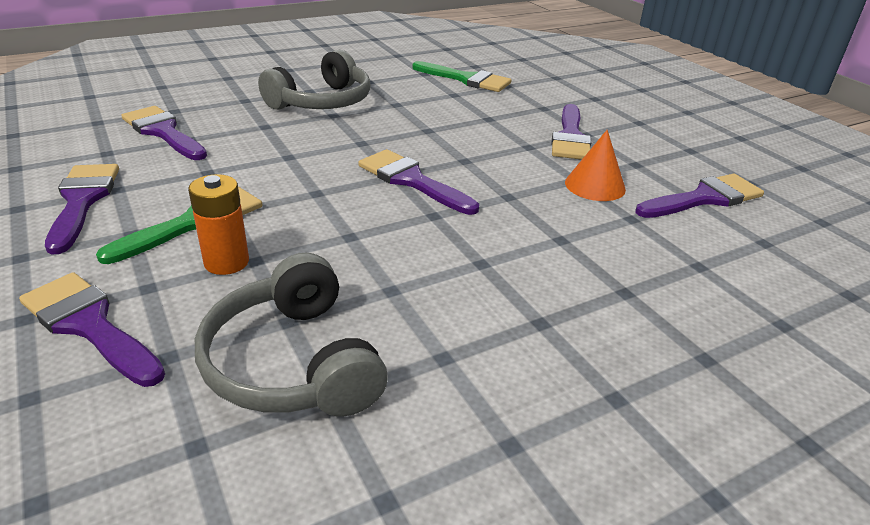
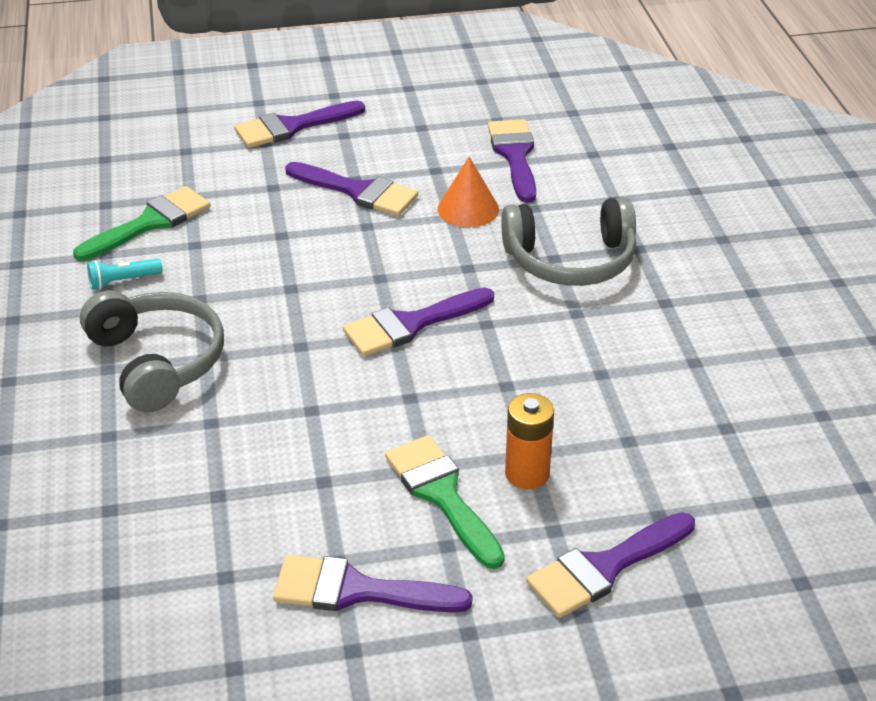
camera: 70 degrees left, 5 degrees up
purple brush [121,106,207,160] -> purple brush moved to [234,101,365,148]
grey headphones [195,253,388,417] -> grey headphones moved to [501,197,636,286]
none -> turquoise flashlight [87,258,163,290]

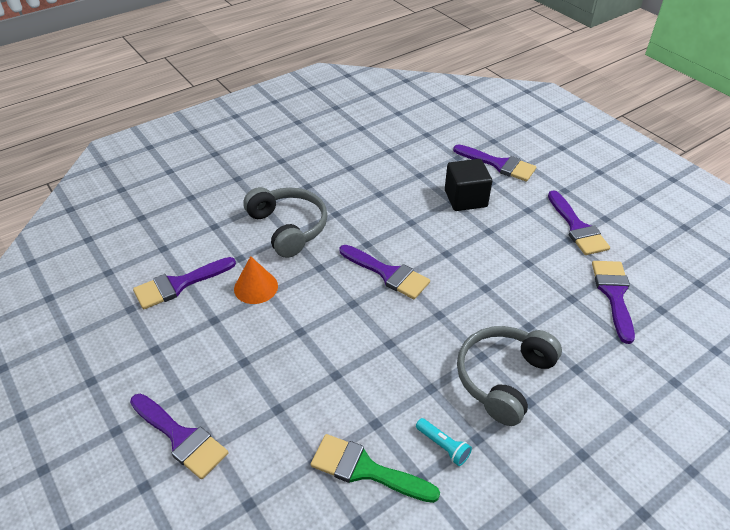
camera: 115 degrees left, 5 degrees up
purple brush [285,162,418,216] -> purple brush moved to [592,261,635,344]
green brush [385,435,505,569] -> none
orange battery [505,393,554,489] -> black cube [445,159,492,211]

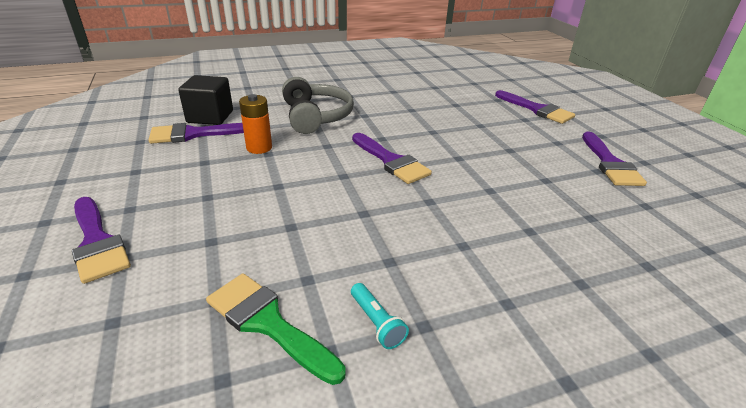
camera: 15 degrees right, 10 degrees down
orange cone [234,256,278,304] -> orange battery [239,94,272,154]
black cube [445,159,492,211] -> black cube moved to [178,75,233,125]
grey headphones [457,326,562,426] -> none
purple brush [592,261,635,344] -> none

